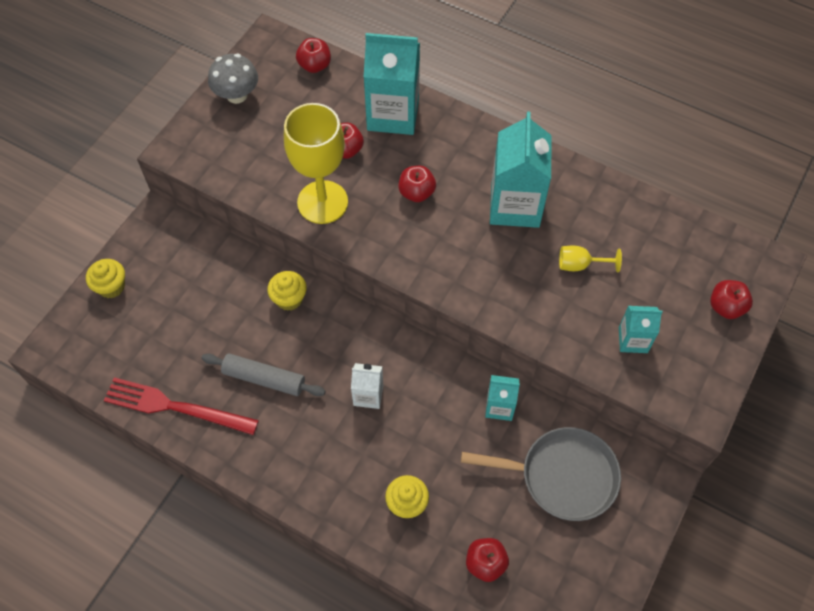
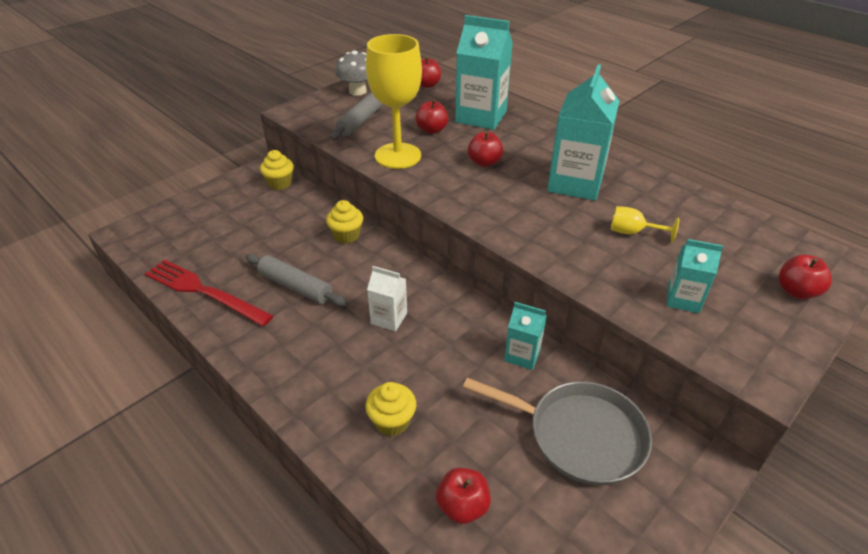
camera: 15 degrees right, 20 degrees down
yellow cupcake [86,259,125,298] -> yellow cupcake moved to [260,150,294,190]
none -> grey rolling pin [330,92,383,140]

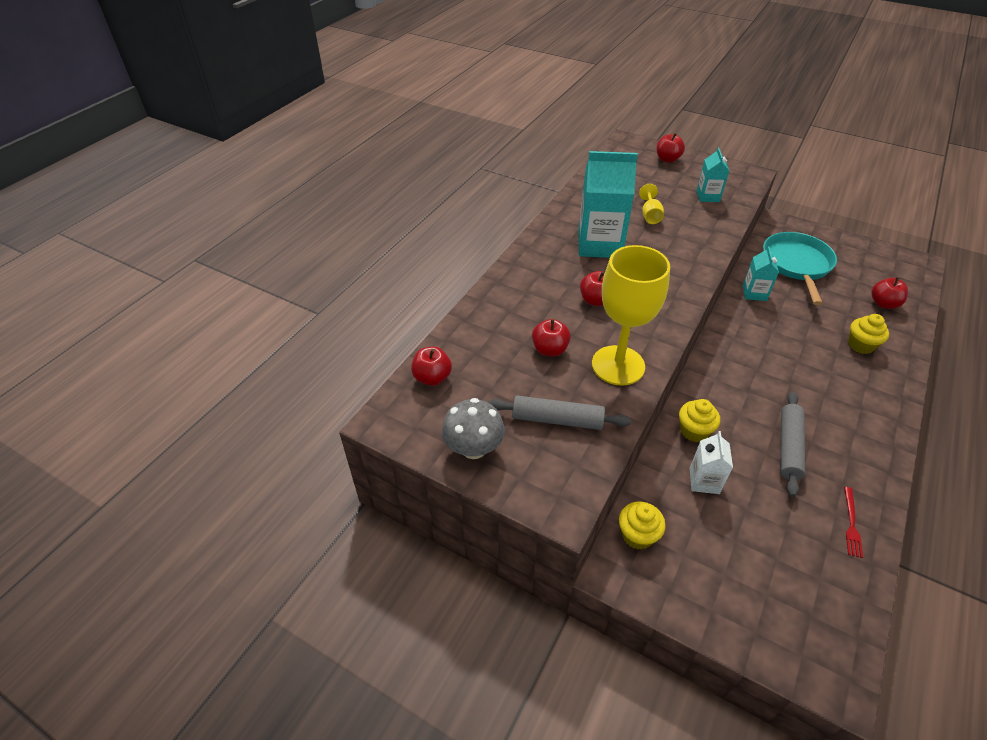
camera: 105 degrees left, 5 degrees up
red fork [145,259,273,326] -> red fork [844,487,863,558], size x0.46
white carton [367,266,407,331] -> white carton moved to [690,431,733,494]
turquoise carton [455,15,513,130] -> none
grey pan [463,378,652,486] -> turquoise pan [763,232,837,305]

